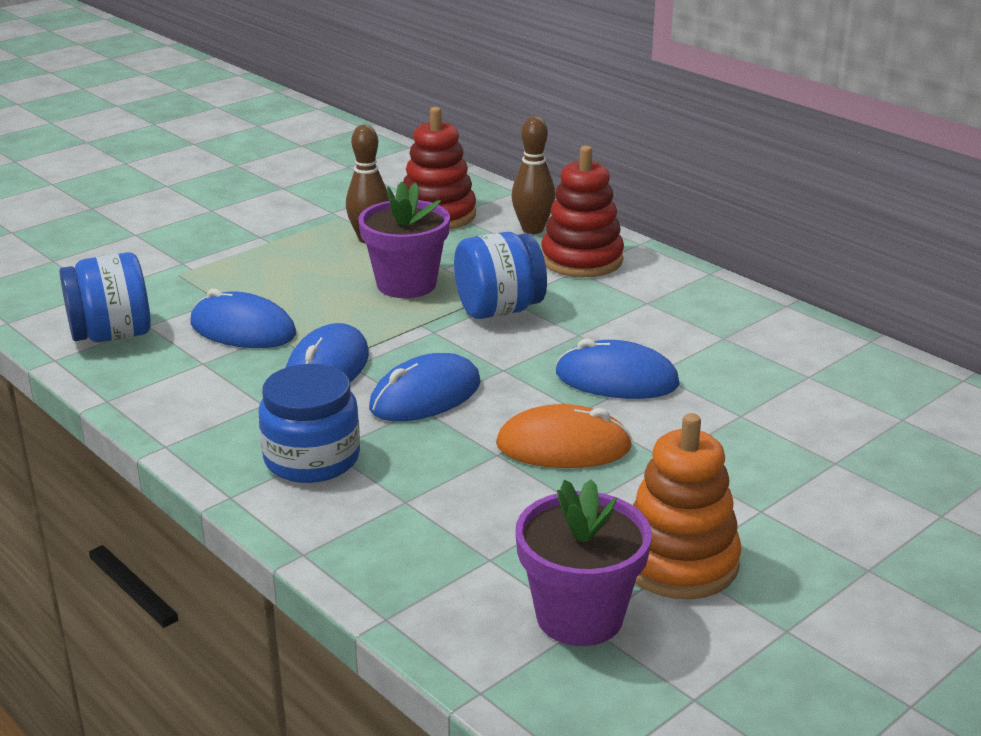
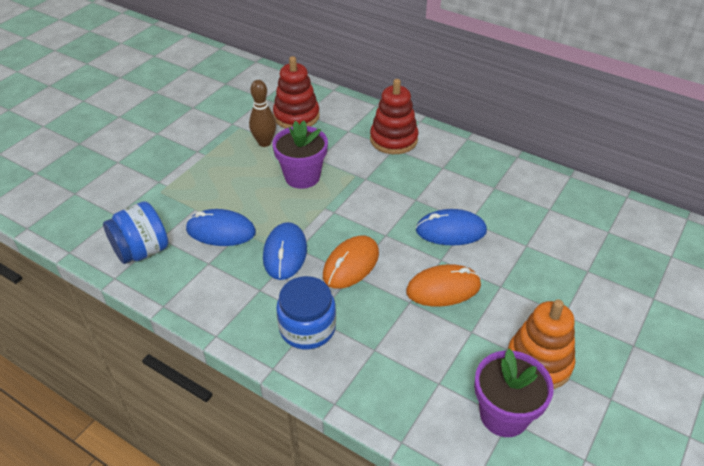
camera: 15 degrees left, 15 degrees up
blue mouse [369,353,481,421] -> orange mouse [323,236,379,289]
blue jar [454,232,547,319] -> none
brown bowling pin [512,116,555,234] -> none

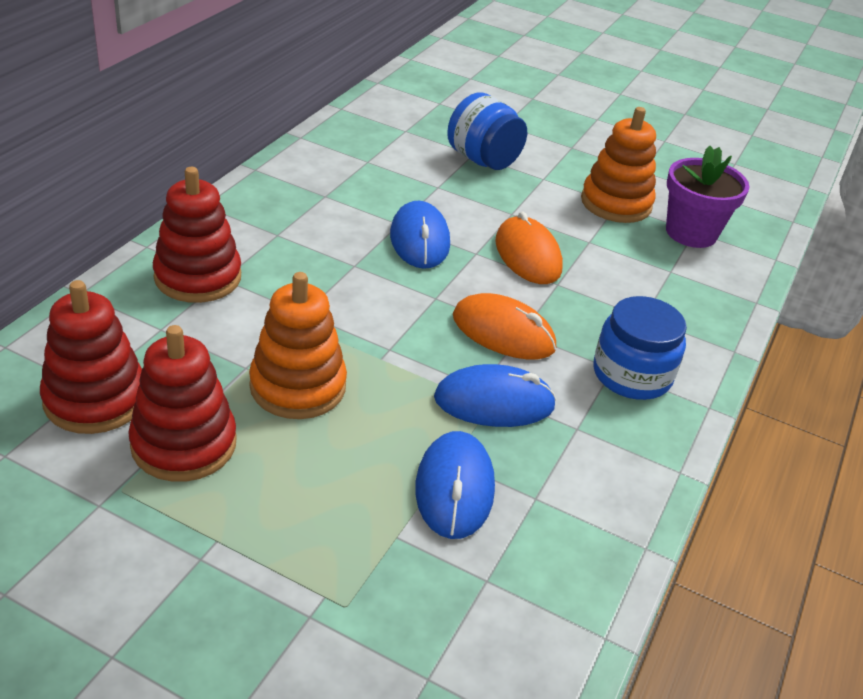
camera: 100 degrees left, 5 degrees down
blue jar [103,201,168,264] -> blue jar moved to [447,92,527,170]
brown bowling pin [249,80,276,147] -> red stacking toy [128,325,237,482]
purple flower pot [272,120,328,189] -> orange stacking toy [249,272,347,419]

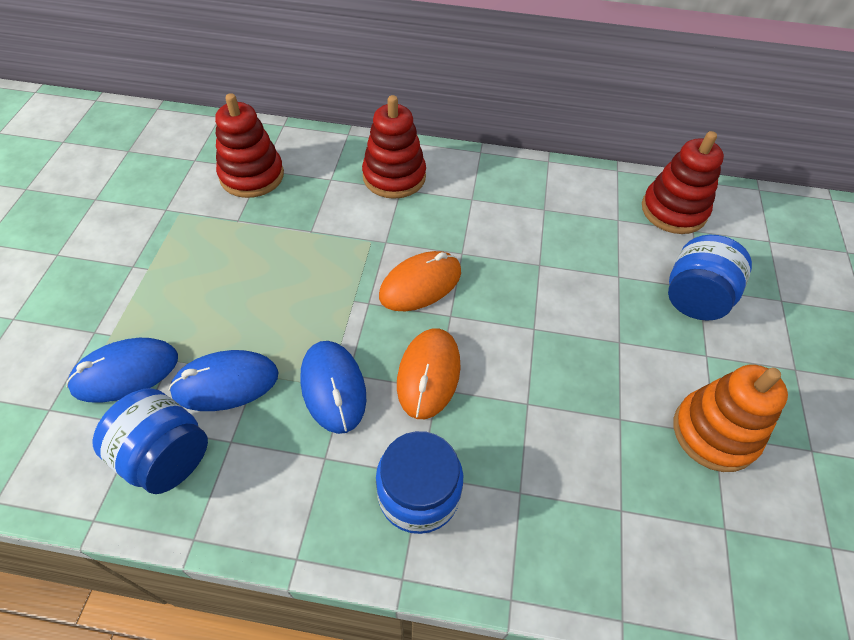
camera: 75 degrees right, 15 degrees up
red stacking toy [128,325,237,482] -> red stacking toy moved to [642,131,724,234]
orange stacking toy [249,272,347,419] -> none
blue mouse [390,201,450,269] -> blue mouse moved to [66,338,178,403]
orange mouse [495,211,563,284] -> orange mouse moved to [379,251,461,311]
purple flower pot [666,146,749,248] -> none
none -> blue jar [93,388,208,494]

